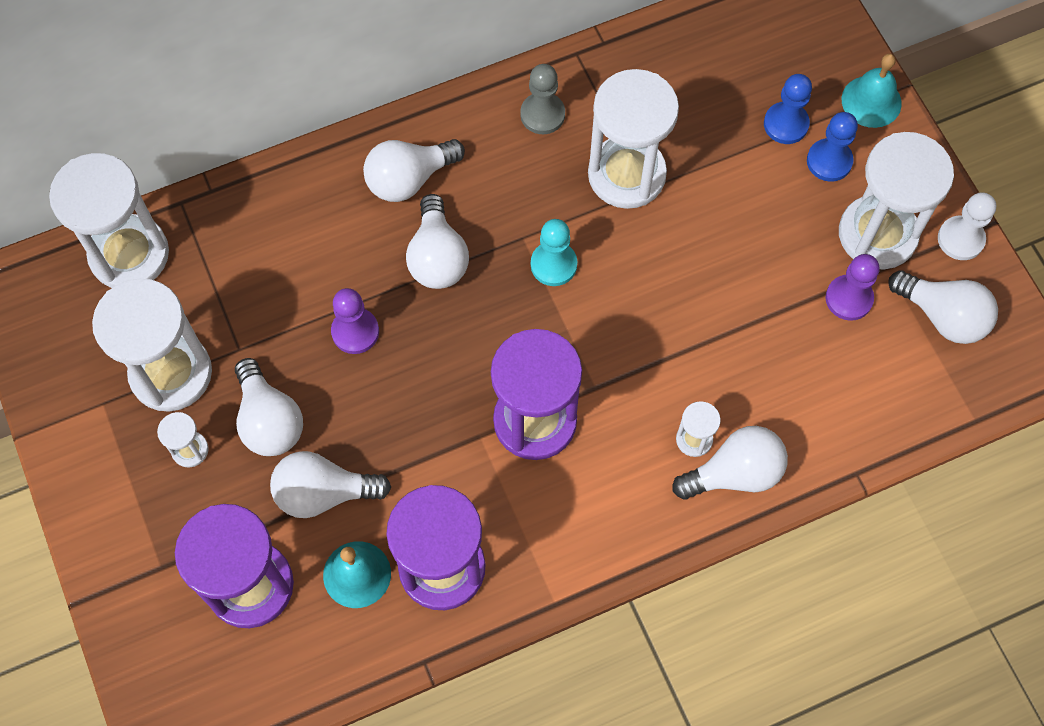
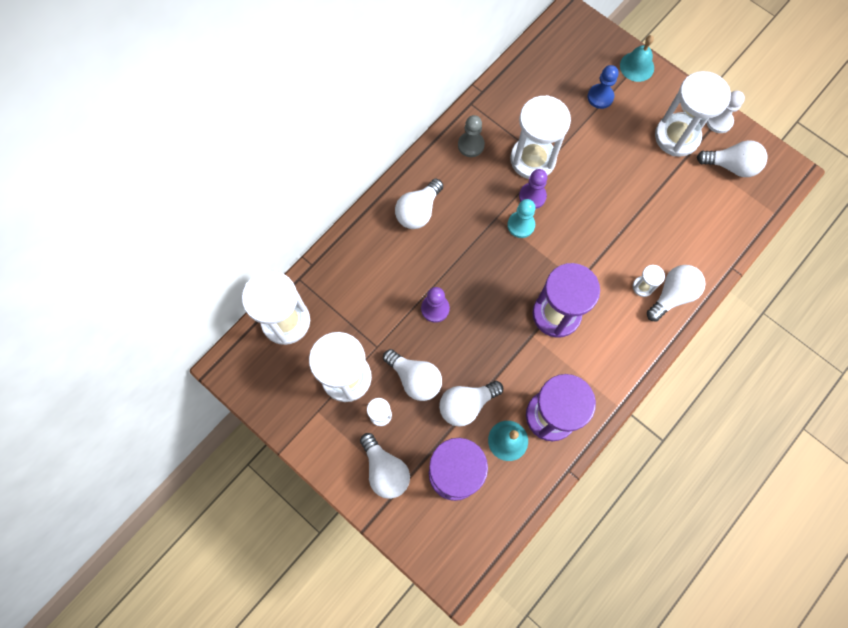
camera: 25 degrees left, 5 degrees up
white light bulb [406,194,469,289] -> white light bulb moved to [360,433,410,499]
blue pawn [807,112,858,182] -> none
purple pawn [826,254,880,321] -> purple pawn moved to [519,169,547,209]

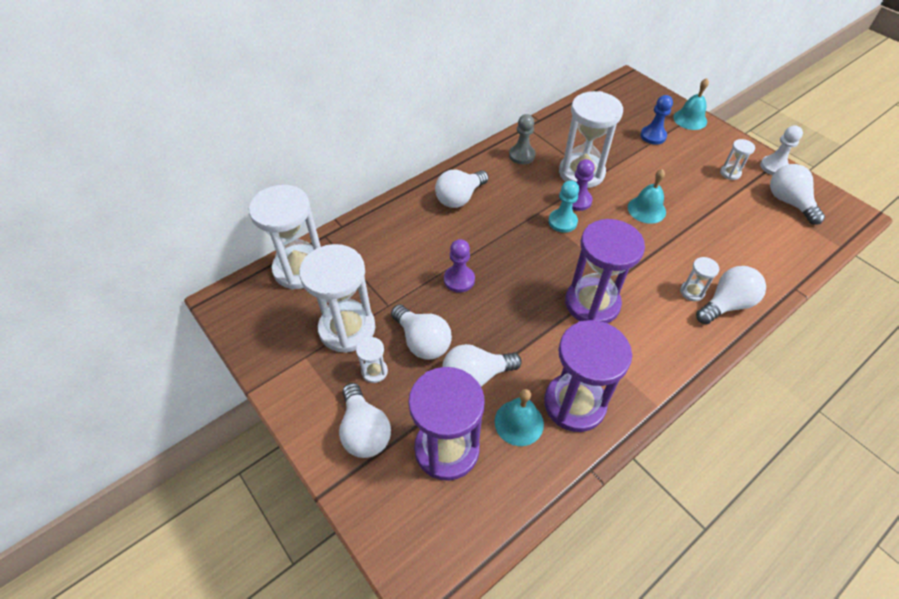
camera: 10 degrees right, 20 degrees down
white hourglass [655,71,731,157] -> white hourglass [720,139,755,180], size x0.44
white light bulb [697,140,768,177] -> white light bulb turned 135 degrees counterclockwise [770,164,825,225]
none -> turquoise bell [628,169,666,224]

